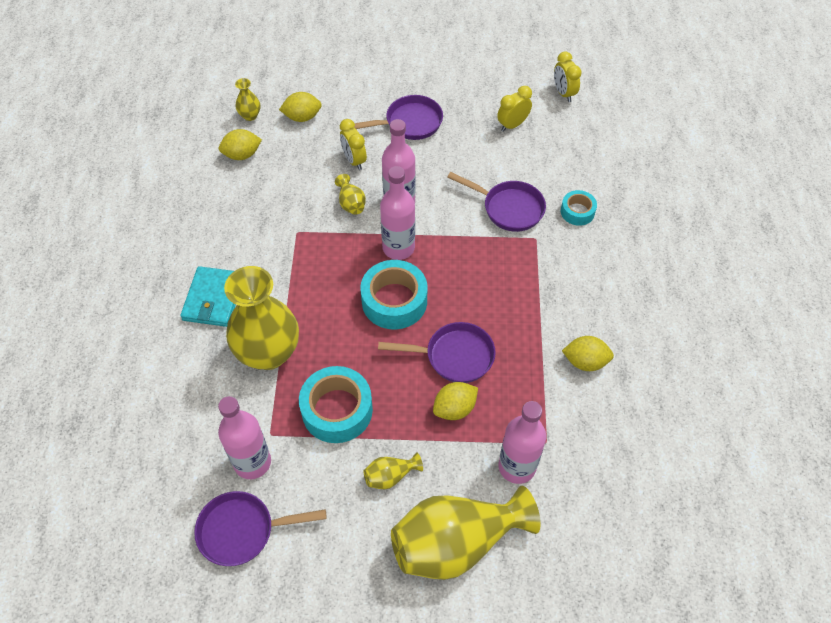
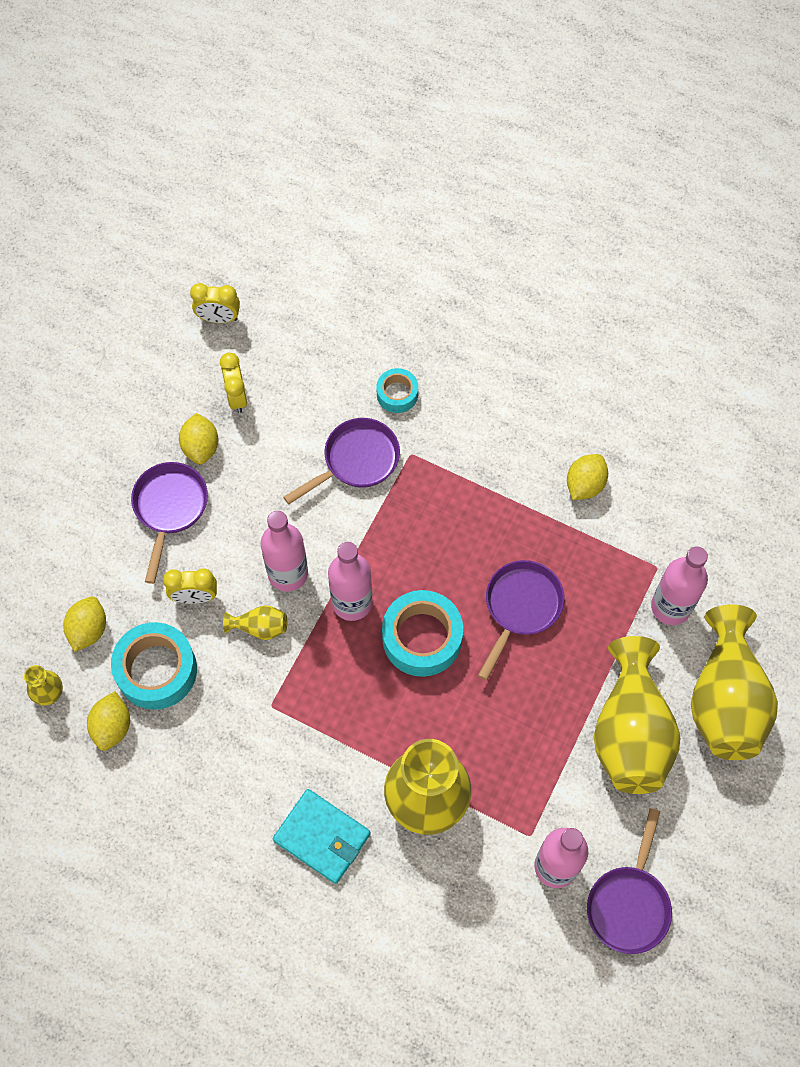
camera: 65 degrees left, 10 degrees up
turquoise tape [299,366,373,443] -> turquoise tape moved to [111,622,197,710]
yellow vase [364,452,423,489] -> yellow vase [594,636,680,794], size x2.36
yellow lemon [433,382,478,420] -> yellow lemon moved to [179,413,218,464]

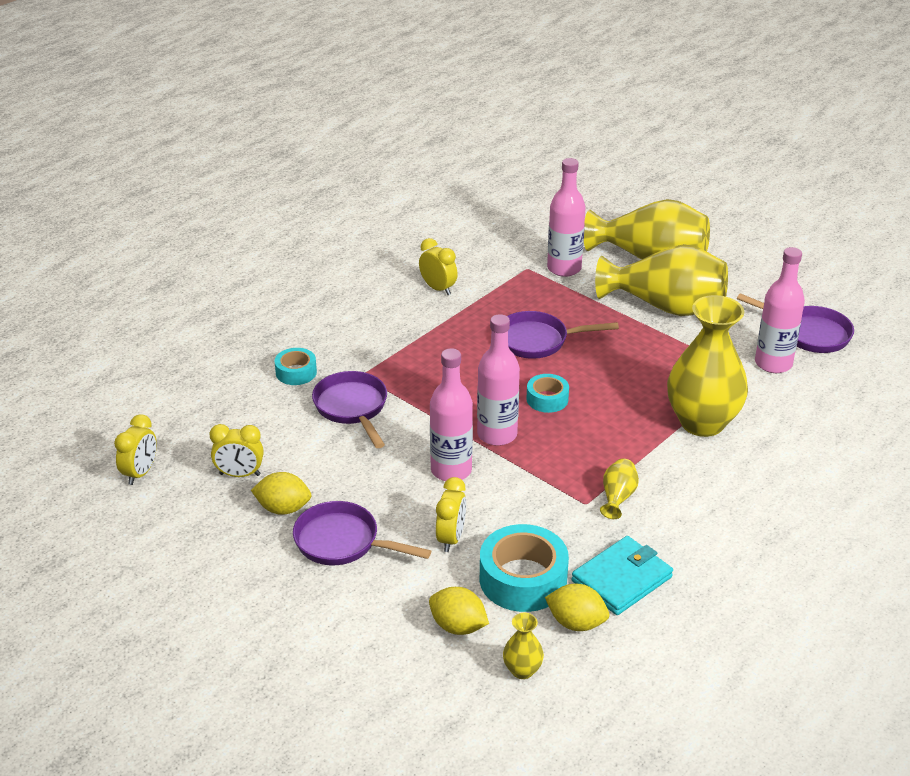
camera: 75 degrees left, 30 degrees down
yellow vase [223,605,287,640] -> yellow vase moved to [600,458,639,519]
turquoise wallet [273,789,371,884] -> turquoise wallet moved to [572,536,673,615]
turquoise tape [382,590,463,677] -> turquoise tape [526,374,569,413], size x0.56
purple pan [478,560,564,680] -> purple pan turned 45 degrees counterclockwise [507,311,619,359]
yellow lemon [567,454,608,500] -> yellow clock [419,238,458,295]

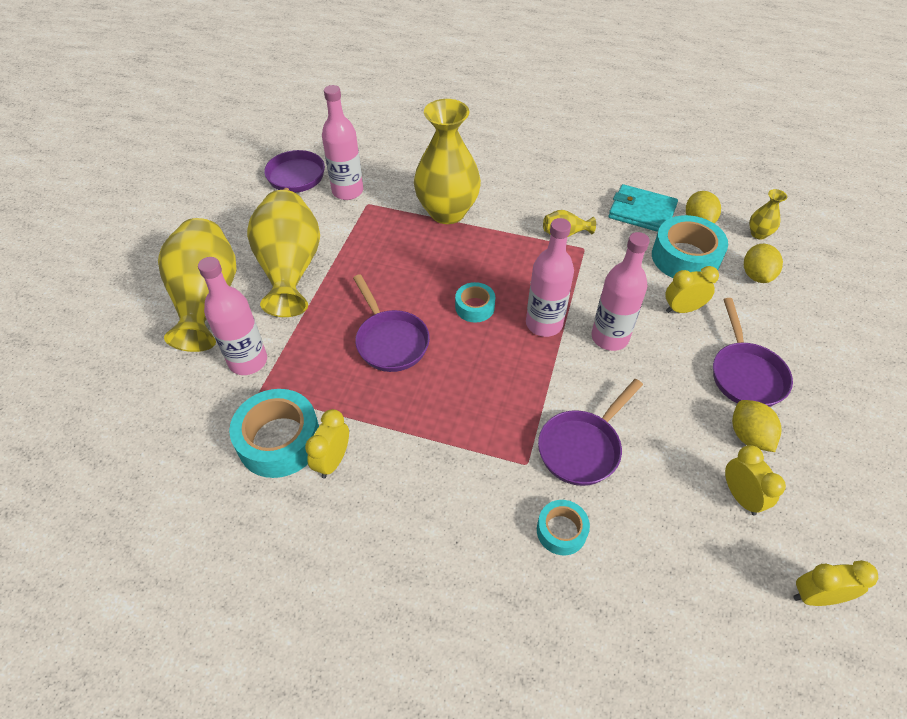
camera: 115 degrees left, 15 degrees up
none -> turquoise tape [229,389,319,478]

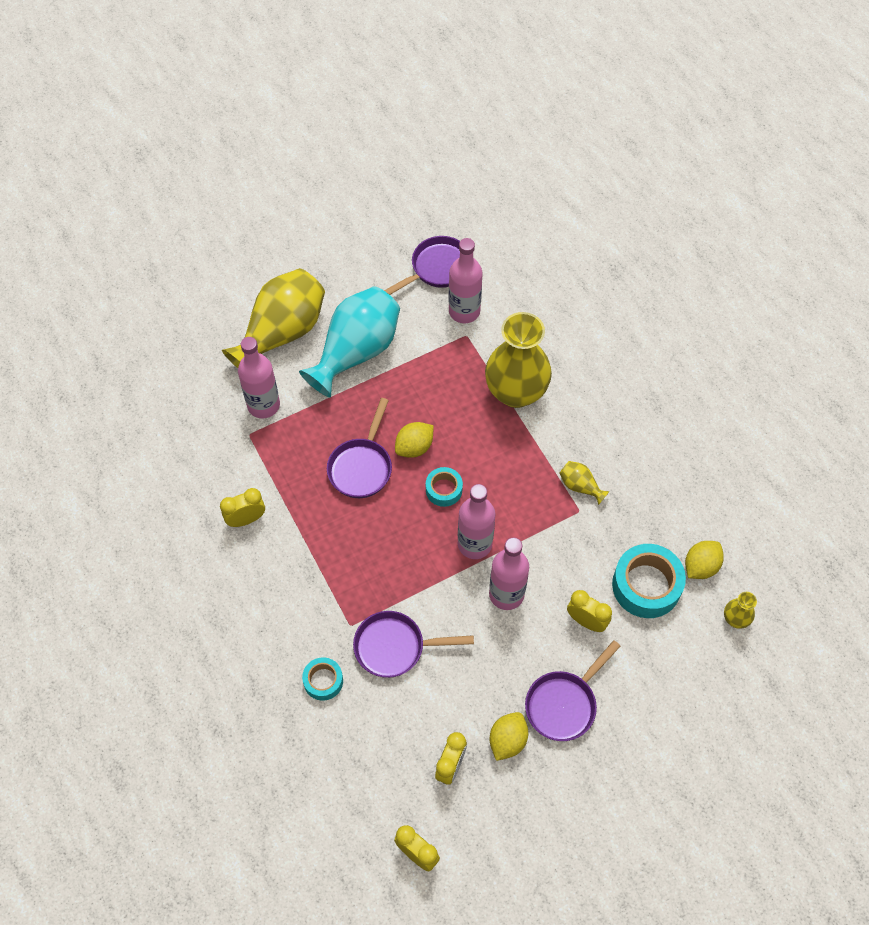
camera: 45 degrees right, 10 degrees up
turquoise tape [229,389,319,478] -> none
yellow vase [247,190,320,317] -> turquoise vase [299,286,400,397]
turquoise wallet [608,184,678,232] -> none
yellow lemon [744,244,783,283] -> yellow lemon moved to [395,422,434,458]

